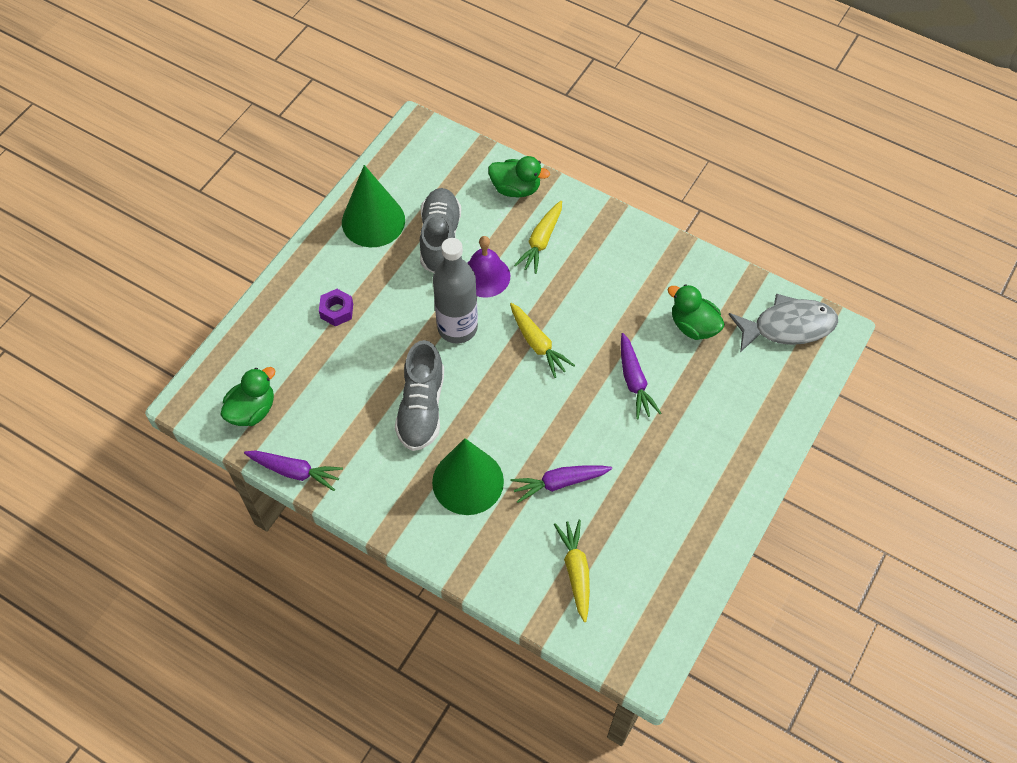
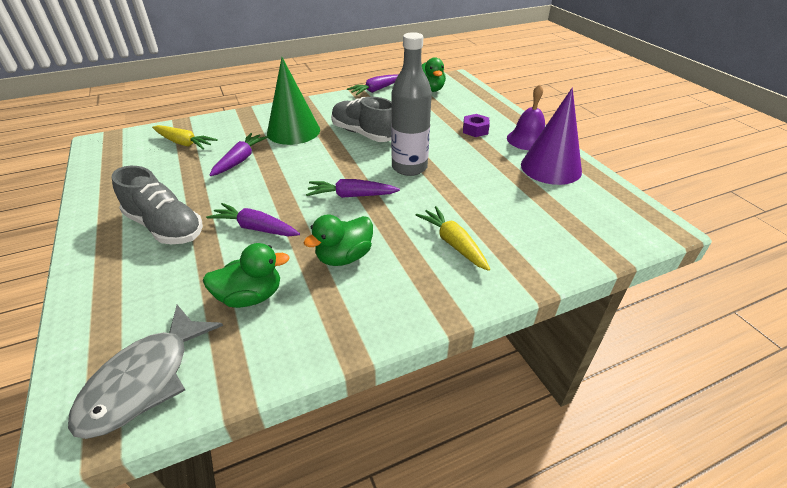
camera: 125 degrees right, 20 degrees down
green cone [342,165,405,247] -> purple cone [521,88,582,185]
grey shoe [420,188,461,273] -> grey shoe moved to [112,166,203,244]
purple bell [468,236,510,298] -> purple bell moved to [507,84,545,150]
green duck [488,156,550,197] -> green duck moved to [303,214,373,266]
yellow carrot [510,303,575,378] -> purple carrot [306,179,400,198]

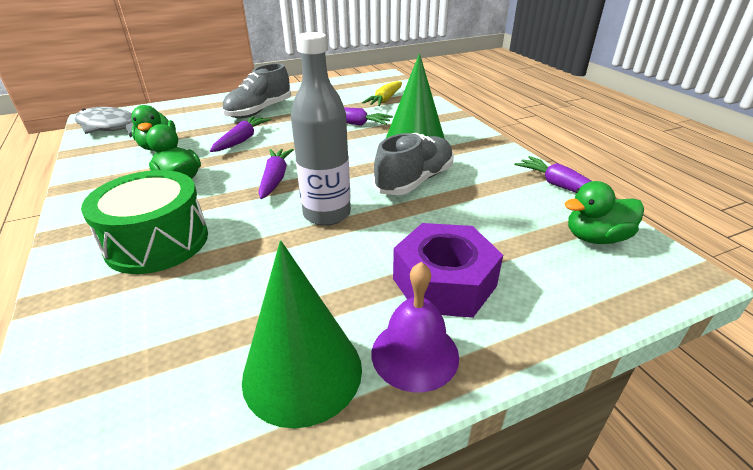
camera: 90 degrees right, 5 degrees down
yellow carrot [416,206,490,271] -> green drum [81,170,208,274]
purple nut [463,114,490,137] -> purple nut [393,223,503,318], size x1.98
purple cone [521,88,582,185] -> green cone [242,241,362,428]

